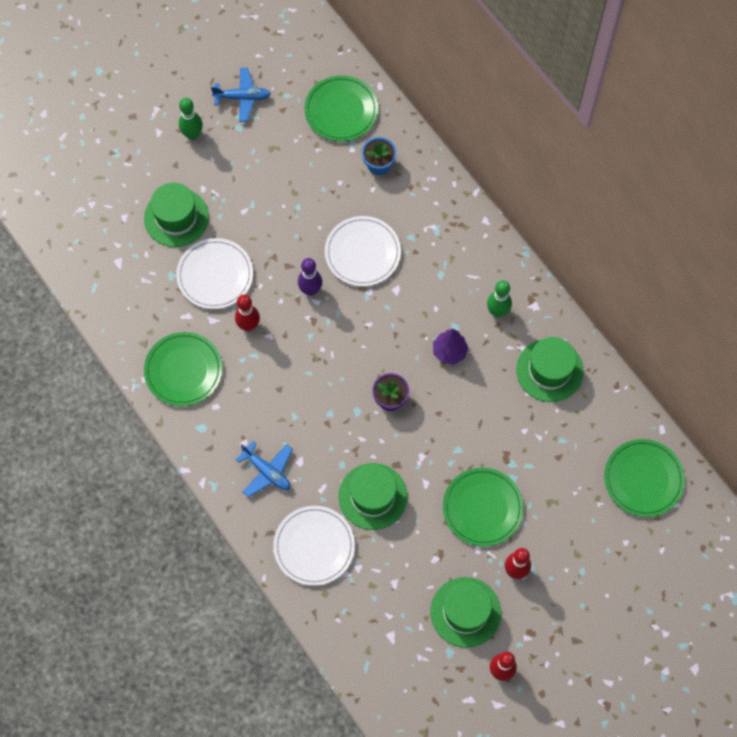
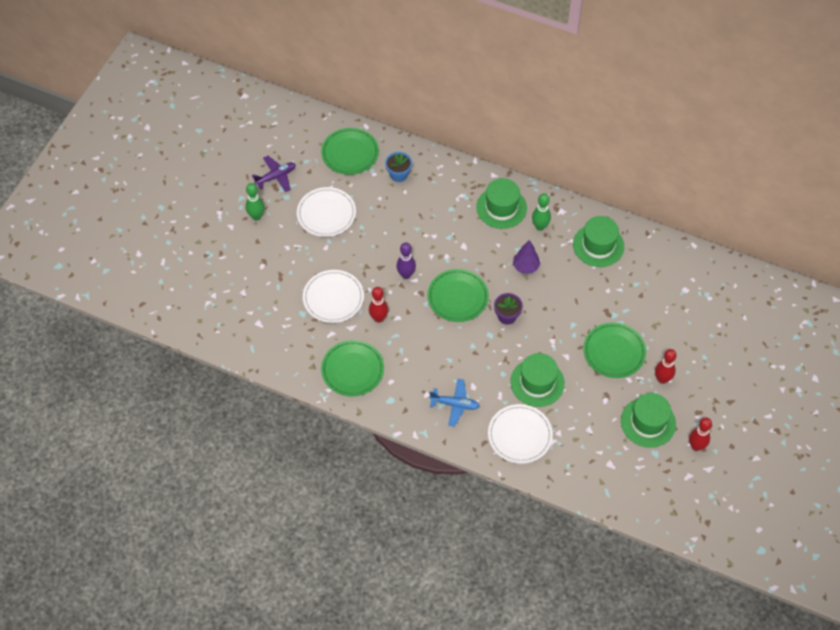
camera: 30 degrees left, 10 degrees down
green hat [144,183,209,247] -> green hat moved to [476,178,527,229]
blue plane [211,68,271,122] -> purple plane [252,156,296,192]
white plate [325,216,401,286] -> white plate moved to [297,187,356,237]
green plate [604,439,685,517] -> green plate moved to [427,269,489,322]

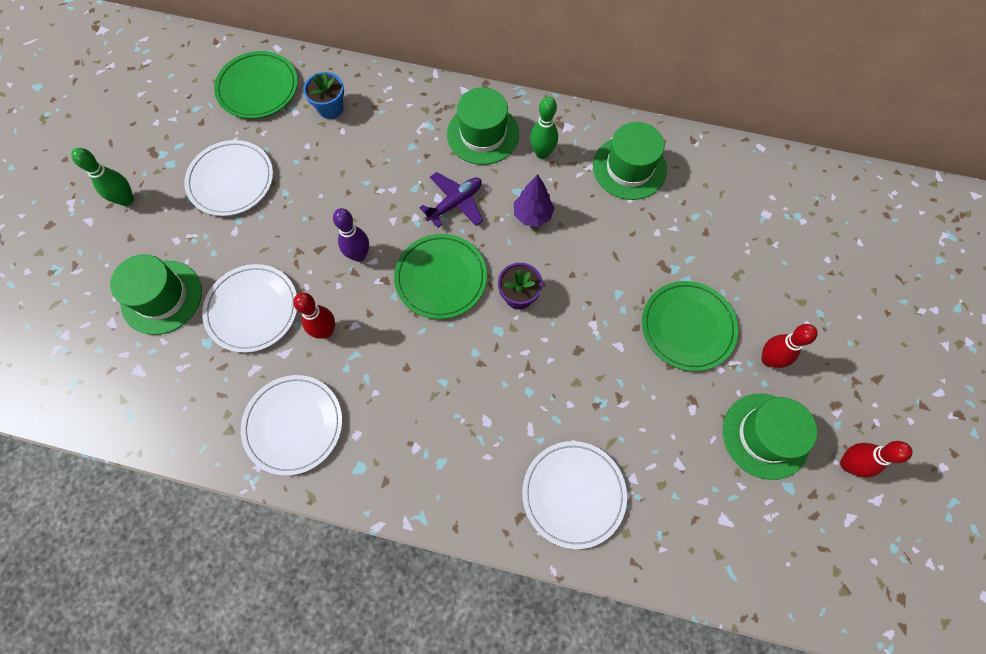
camera: 10 degrees left, 10 degrees up
purple plane [252,156,296,192] -> purple plane moved to [419,172,483,228]
green plate [321,340,384,397] -> white plate [241,375,342,476]
blue plane [429,379,479,427] -> none
green hat [510,353,565,407] -> green hat moved to [110,254,202,335]

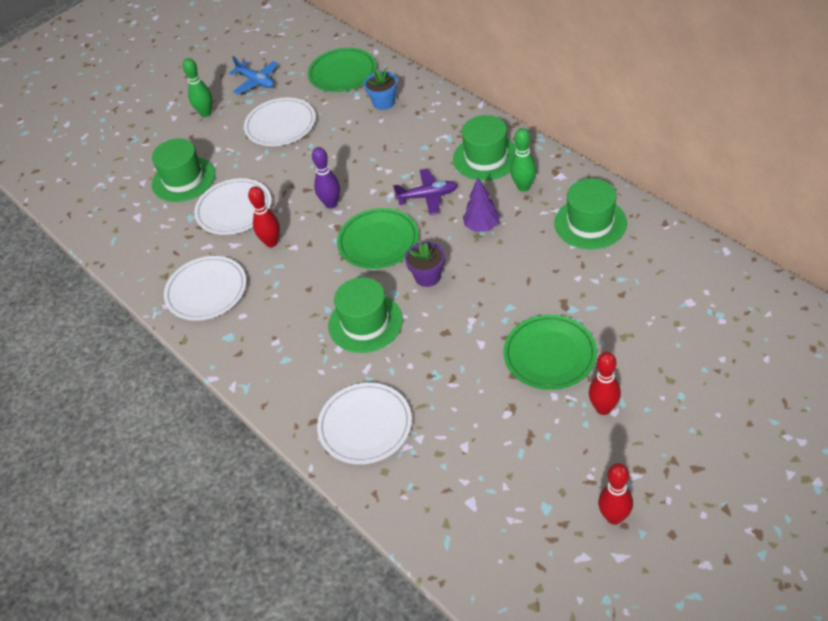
camera: 40 degrees right, 20 degrees down
green hat [723,394,817,480] -> green hat moved to [328,277,403,353]
none -> blue plane [229,56,278,94]

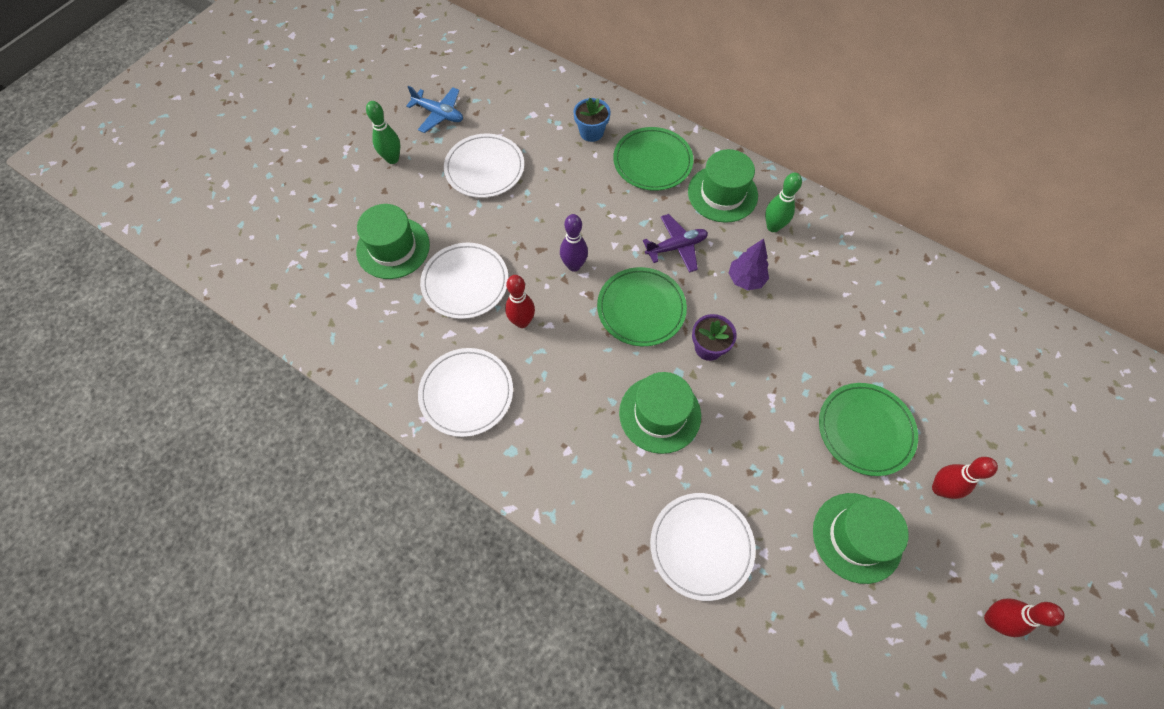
camera: 20 degrees left, 15 degrees up
green plate [308,48,377,92] -> green plate moved to [613,127,694,191]
green hat [554,178,627,250] -> green hat moved to [813,493,909,584]

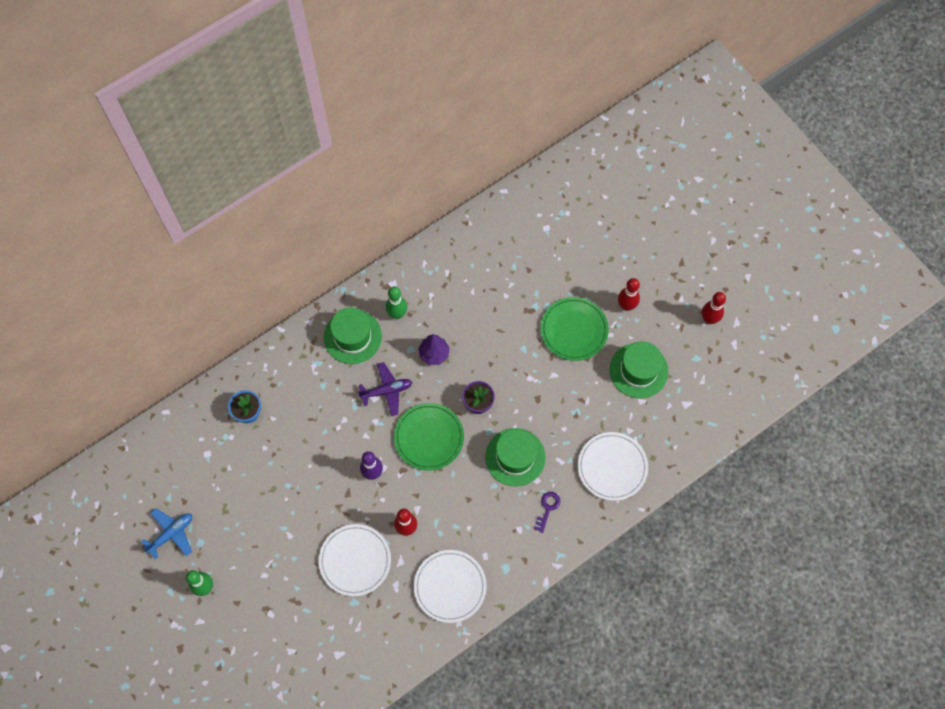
camera: 70 degrees left, 5 degrees up
green hat [356,204,430,279] -> none
white plate [444,134,524,198] -> none
green plate [613,127,694,191] -> none
purple plane [643,214,708,273] -> purple plane turned 75 degrees clockwise [358,362,412,416]
none -> purple key [534,492,560,533]

